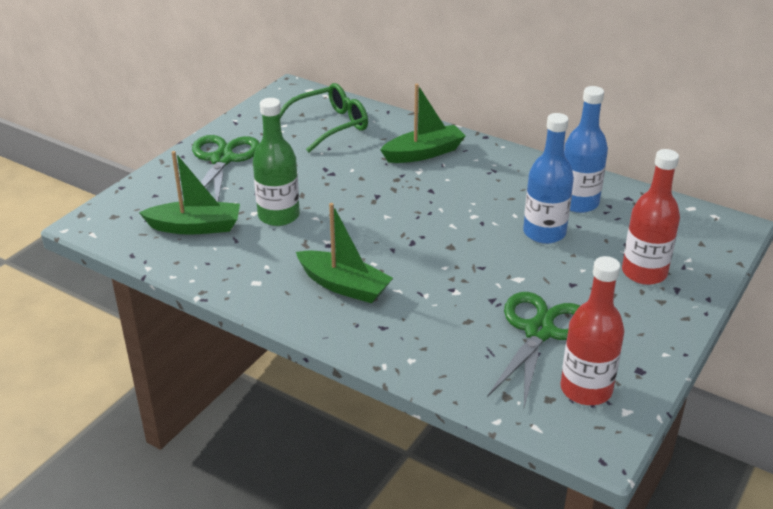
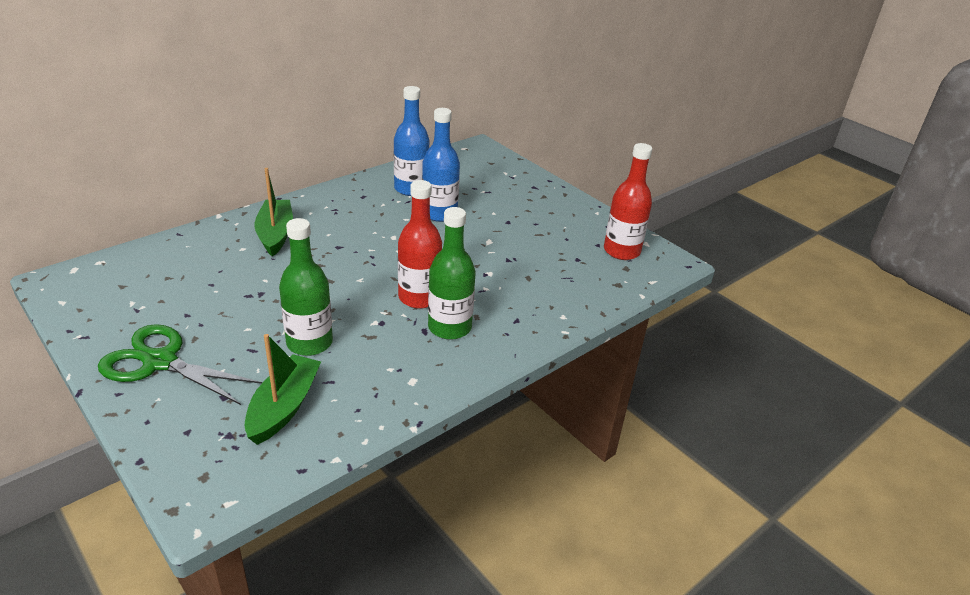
camera: 75 degrees left, 0 degrees up
green glasses [280,83,368,152] -> none
green boat [296,203,393,303] -> green bottle [428,207,475,340]
green scissors [487,292,580,407] -> none
red bottle [622,149,680,285] -> red bottle moved to [398,180,442,309]

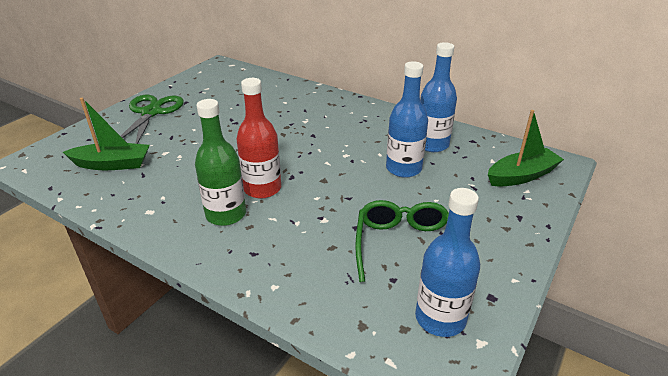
camera: 75 degrees right, 0 degrees up
green boat [255,168,293,257] -> green boat moved to [488,110,564,187]
green bottle [279,218,333,356] -> none
red bottle [604,143,652,260] -> blue bottle [415,188,480,337]
none -> green glasses [355,200,449,282]

